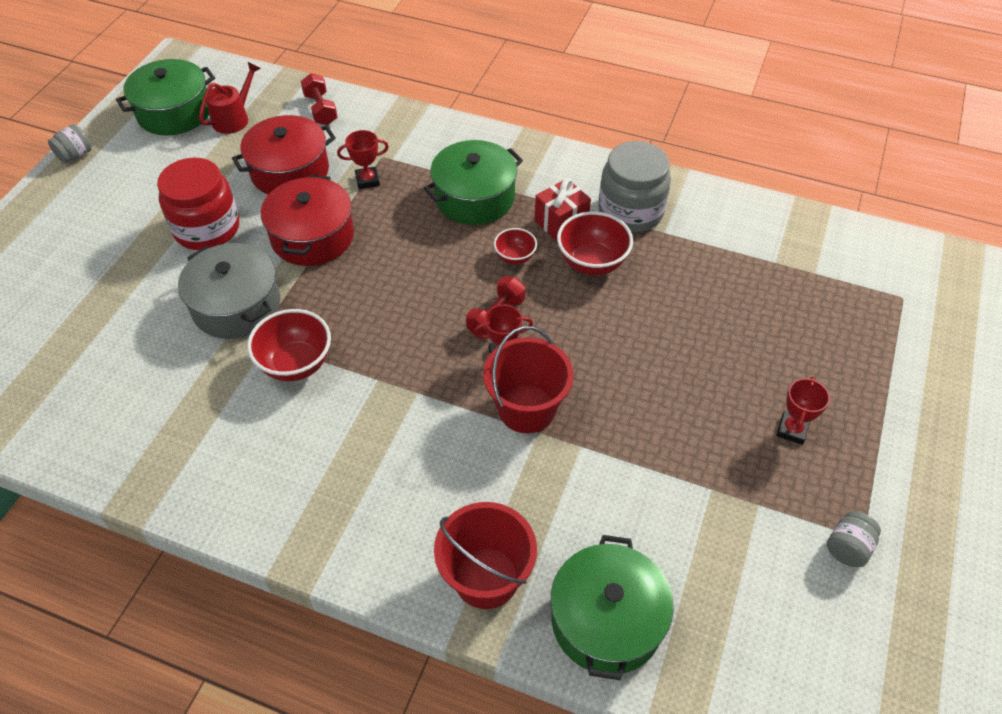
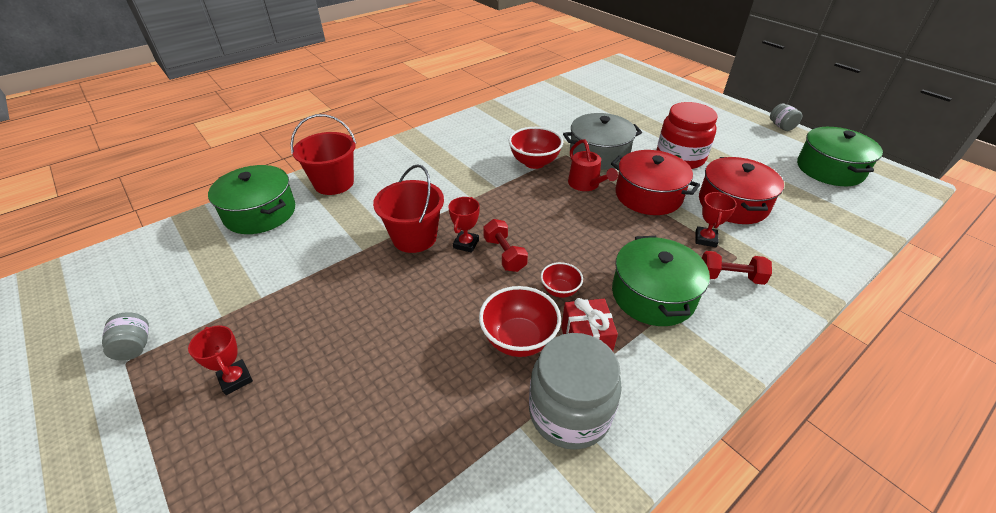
camera: 120 degrees right, 10 degrees down
red watering can [199,62,261,134] -> red watering can moved to [568,139,618,191]
red dumbbell [301,73,338,125] -> red dumbbell moved to [702,251,772,285]

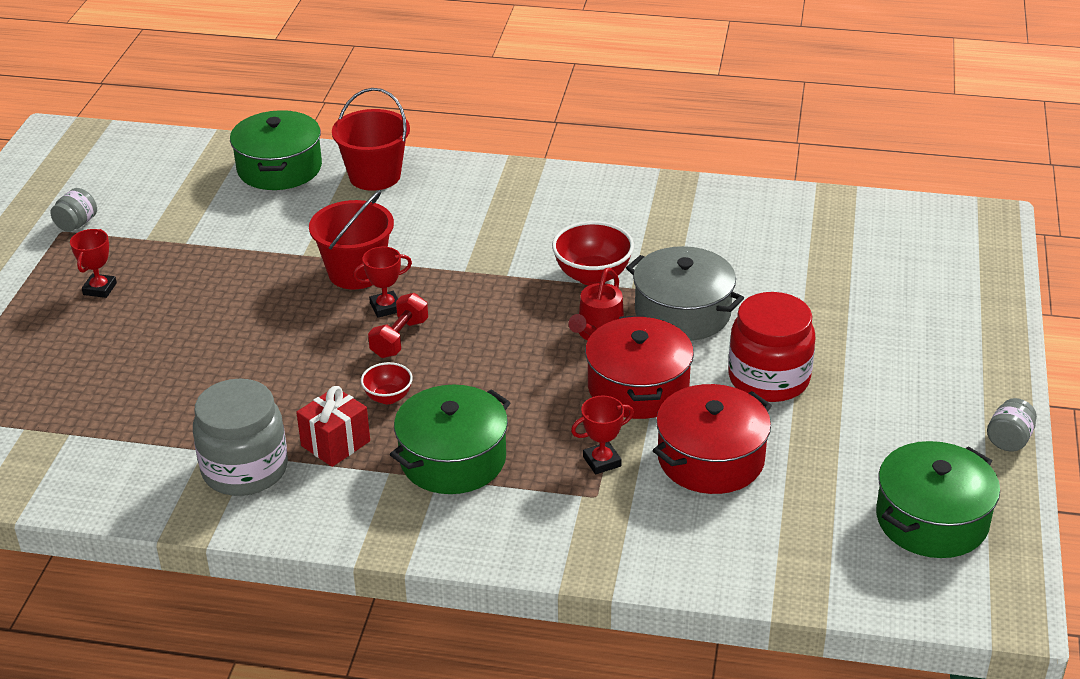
camera: 50 degrees right, 5 degrees down
red bowl [479,286,561,357] -> none
red dumbbell [702,251,772,285] -> none

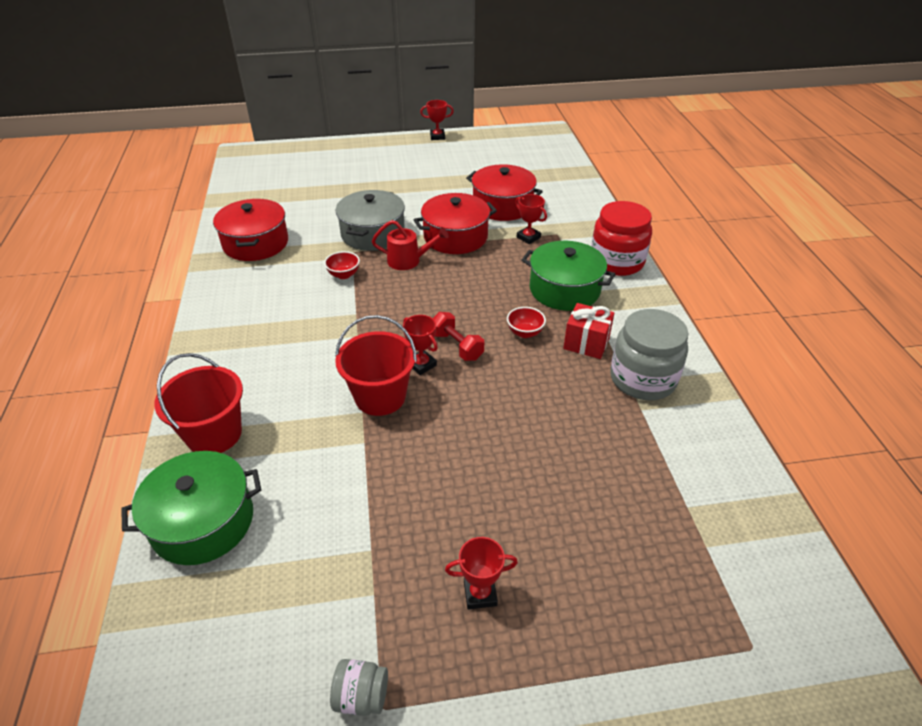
camera: 110 degrees left, 5 degrees up
red dumbbell [368,293,428,358] -> red dumbbell turned 45 degrees clockwise [433,312,484,361]
red bowl [552,221,634,286] -> red bowl [324,251,360,279], size x0.58
red jar [728,292,815,402] -> red jar moved to [591,201,652,276]
green pot [876,441,1000,558] -> none
grey jar [987,398,1037,452] -> red trophy [420,100,454,140]
none -> red pot [213,199,288,261]

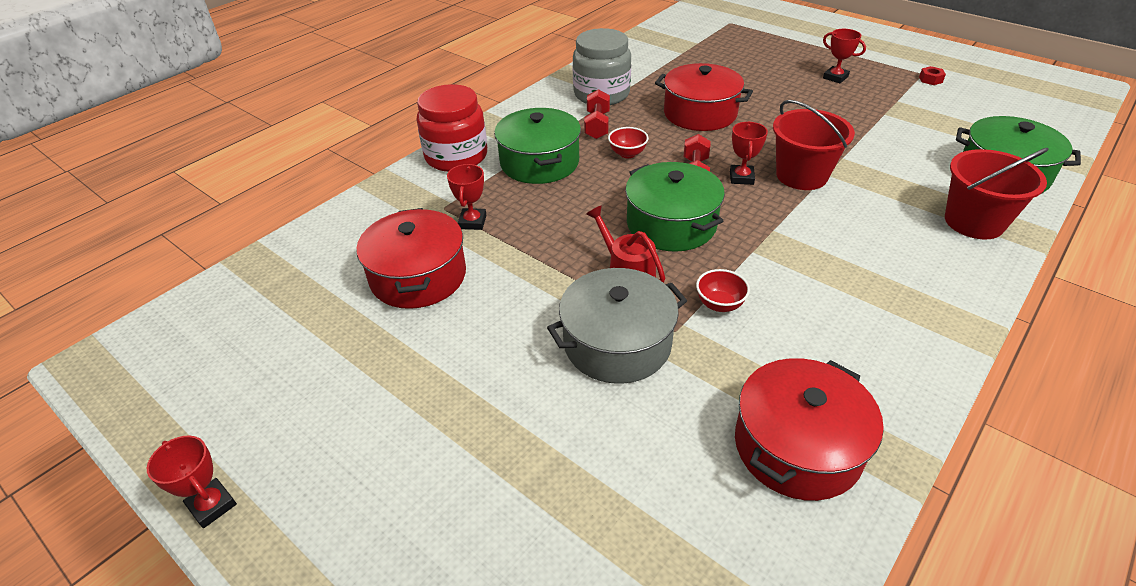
camera: 130 degrees left, 0 degrees up
grey jar [330,659,388,716] -> red nut [919,66,946,85]
red pot [414,193,497,254] -> red pot moved to [655,63,753,131]
red gift [563,303,614,359] -> red dumbbell [584,89,610,139]
none -> green pot [625,162,725,252]

